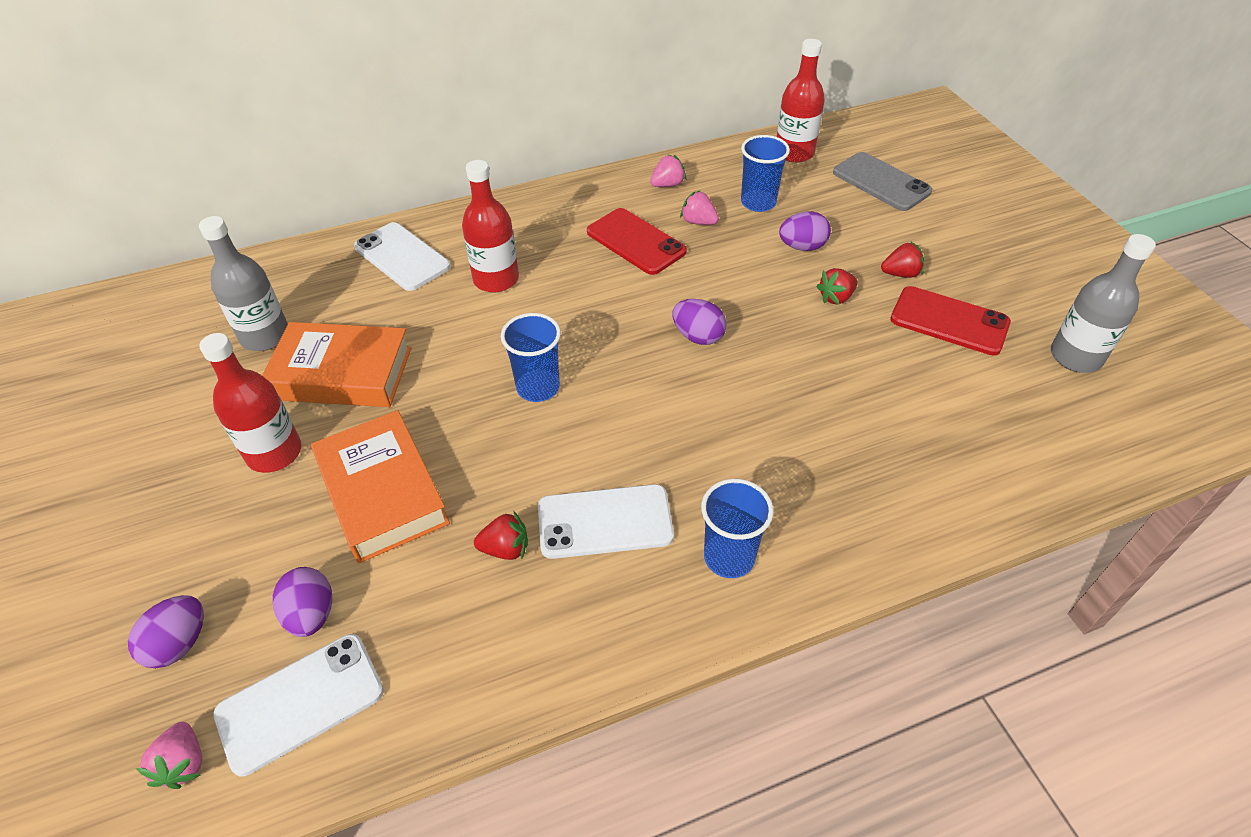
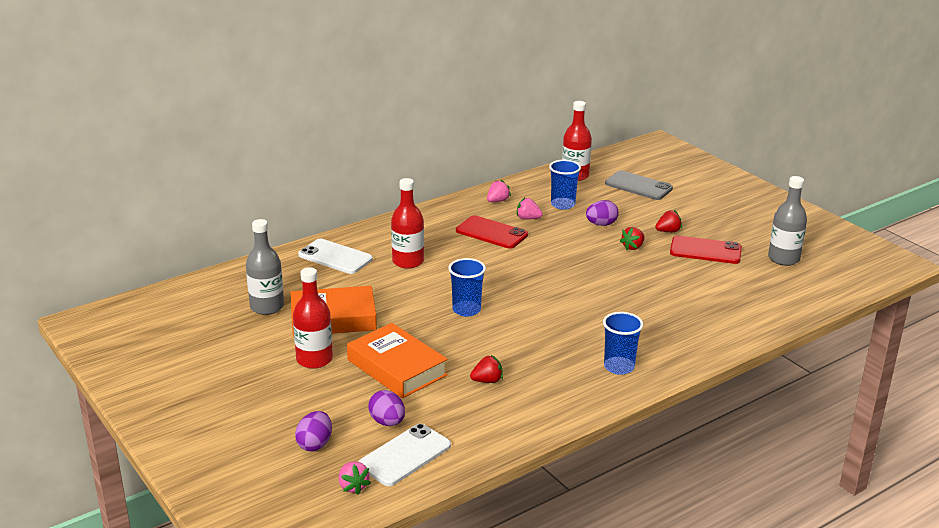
camera: 15 degrees left, 20 degrees down
white phone [538,484,674,559] -> none
purple egg [672,299,727,345] -> none

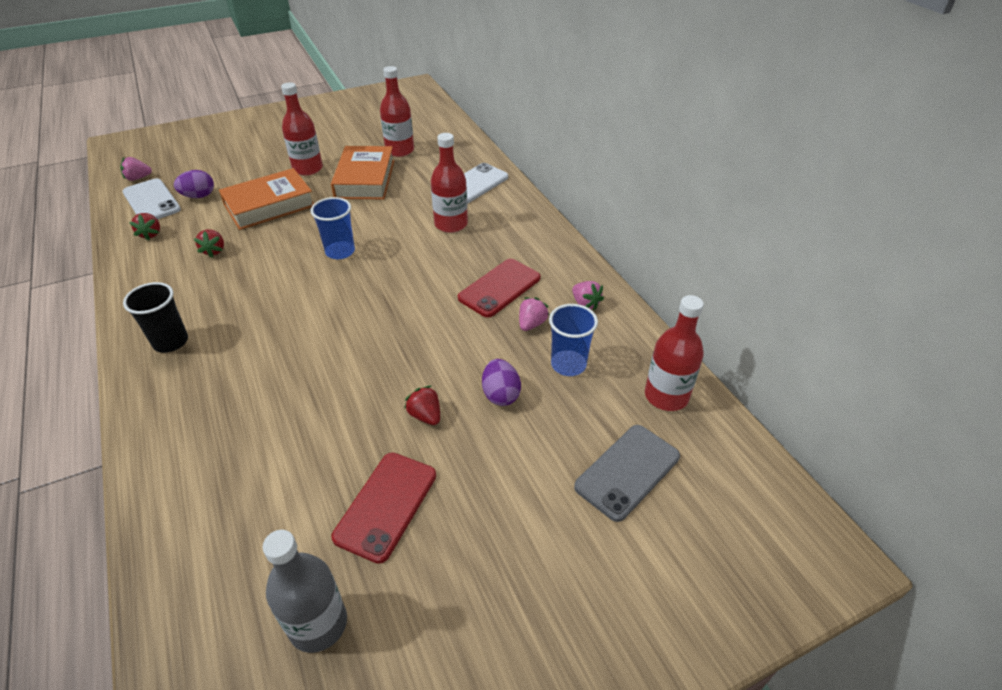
camera: 100 degrees right, 15 degrees up
grey bottle [246,219,284,315] -> red bottle [380,66,414,157]
purple egg [295,411,332,452] -> none
blue cup [603,312,643,375] -> black cup [123,282,188,353]
red strawberry [655,210,682,232] -> red strawberry moved to [129,213,160,240]

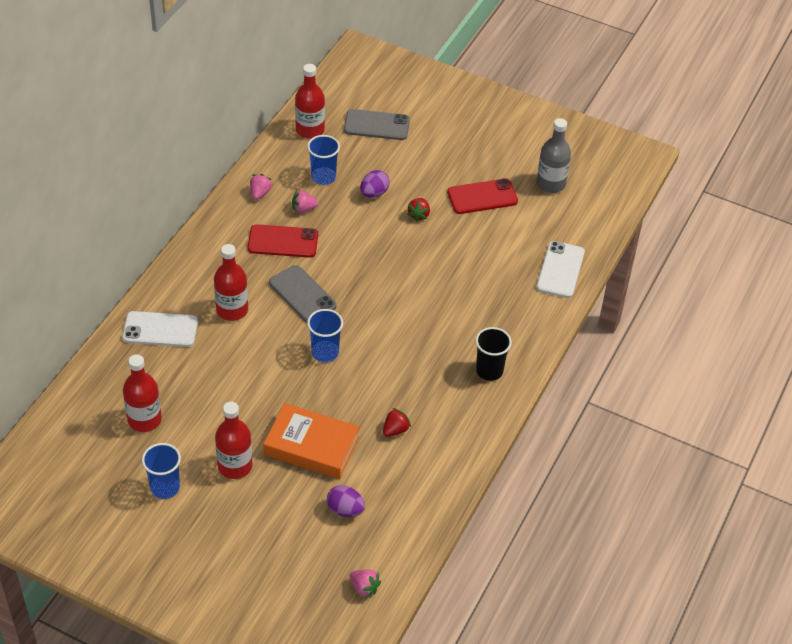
camera: 130 degrees left, 5 degrees up
white phone [122,178,181,219] -> white phone moved to [536,241,585,298]
red strawberry [129,213,160,240] -> none
orange book [331,146,394,199] -> none
none -> blue cup [142,443,181,499]
none -> grey phone [269,265,337,323]

